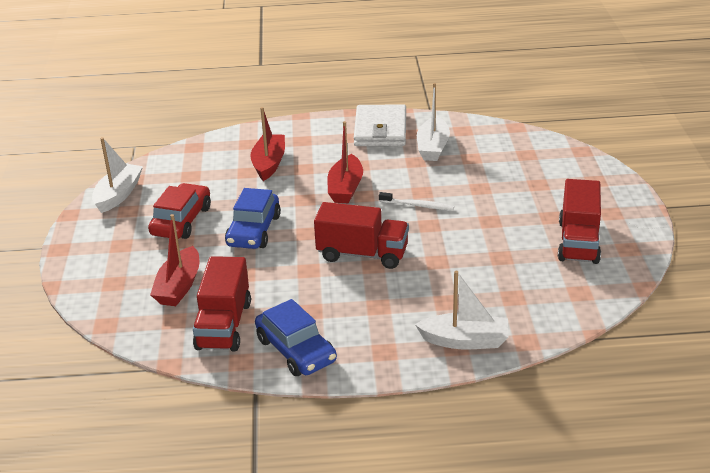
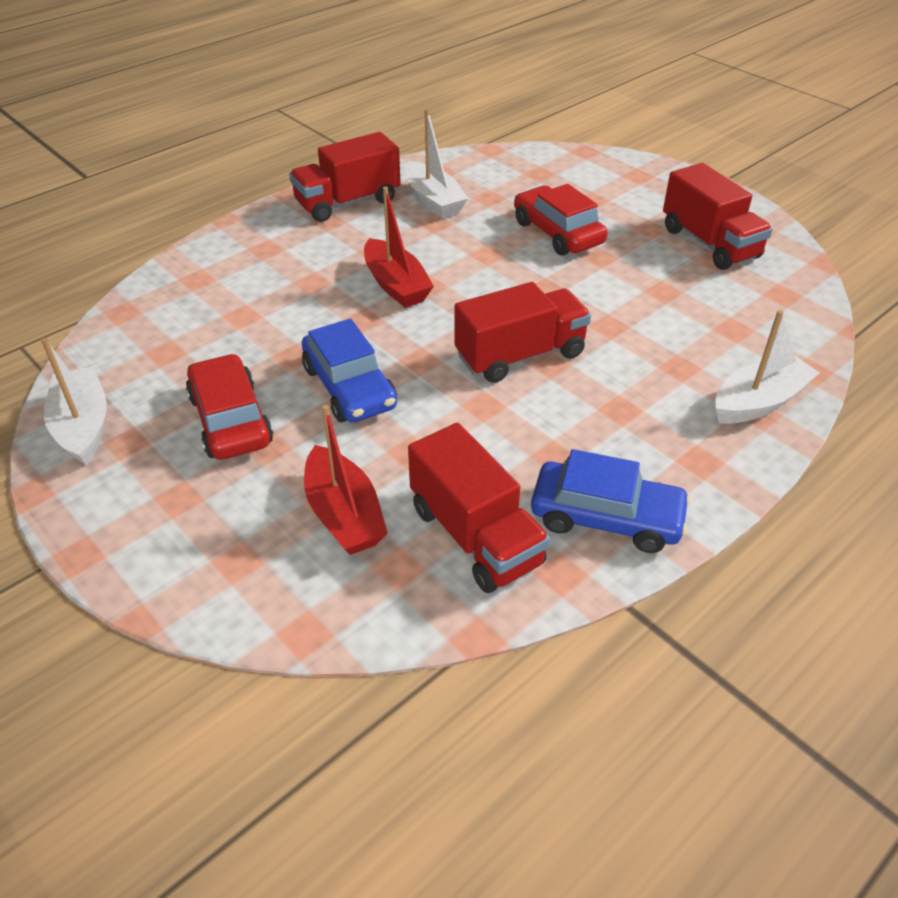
camera: 40 degrees left, 10 degrees up
red boat [250,107,285,181] -> none
white wallet [354,105,406,146] -> red truck [289,132,401,222]
white toothbrush [379,192,454,211] -> none
none -> red car [514,184,608,255]

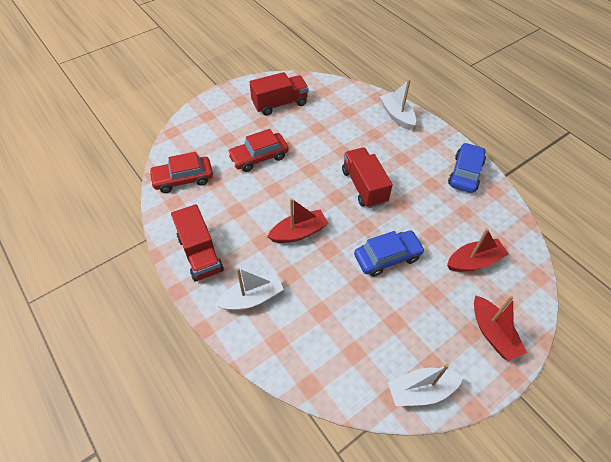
camera: 85 degrees left, 10 degrees up
red car [186,354,273,460] -> red car moved to [149,152,213,193]
white boat [405,109,468,219] -> white boat moved to [215,268,284,311]
red truck [408,423,550,593] -> none
none -> red boat [474,295,527,361]

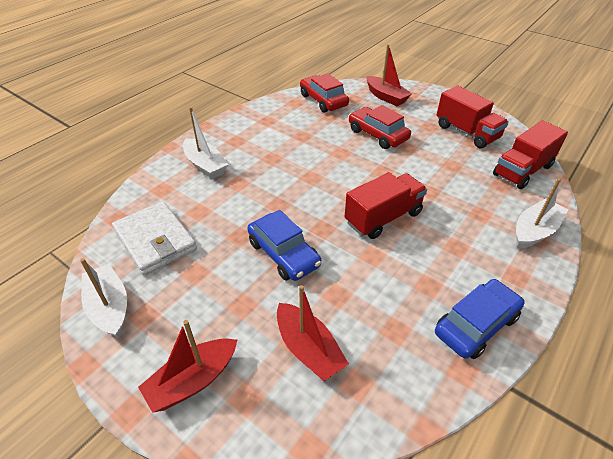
camera: 75 degrees right, 10 degrees down
red truck [171,204,224,282] -> red truck moved to [493,121,568,189]
red boat [267,198,329,243] -> red boat moved to [366,44,412,106]
blue car [448,143,486,193] -> blue car turned 45 degrees counterclockwise [435,279,525,359]
none -> white wallet [112,201,197,275]

